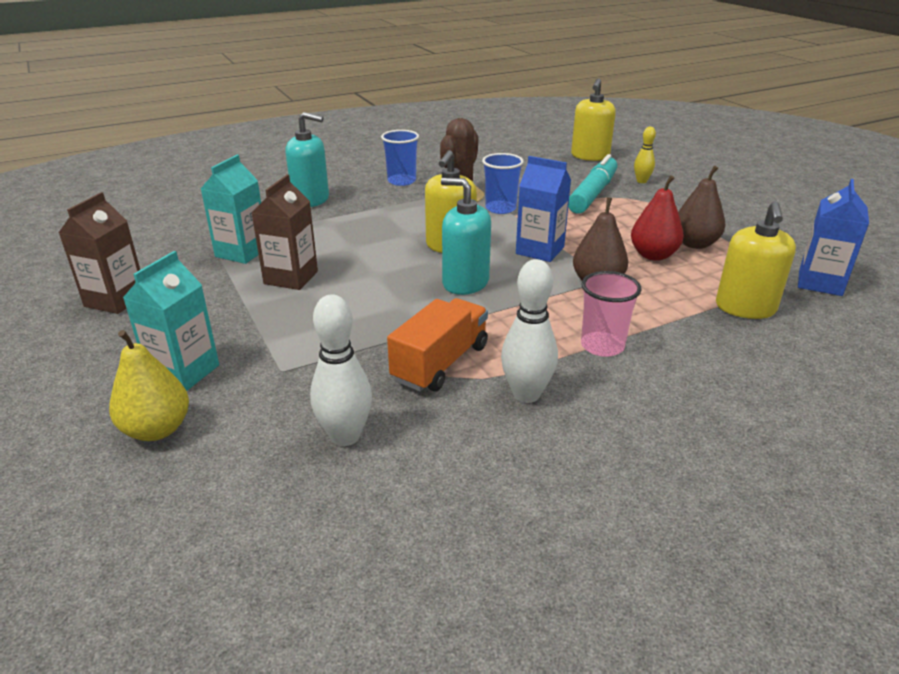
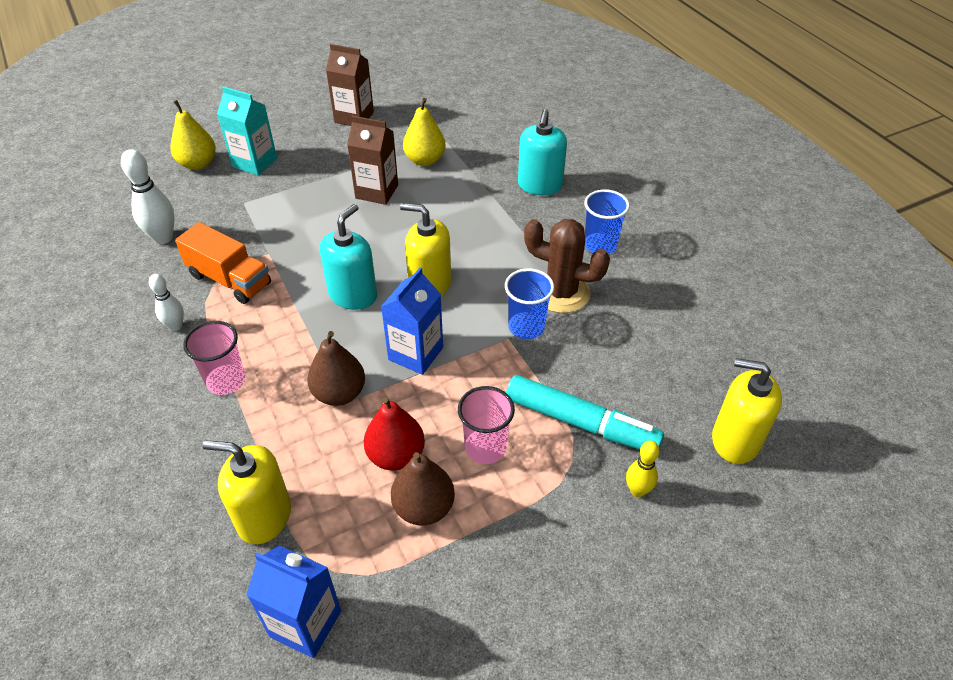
camera: 90 degrees right, 15 degrees up
turquoise carton [201,155,261,264] -> yellow pear [403,98,446,166]
white bowling pin [501,259,558,403] -> white bowling pin [149,274,184,331], size x0.61
none -> pink cup [458,386,515,464]

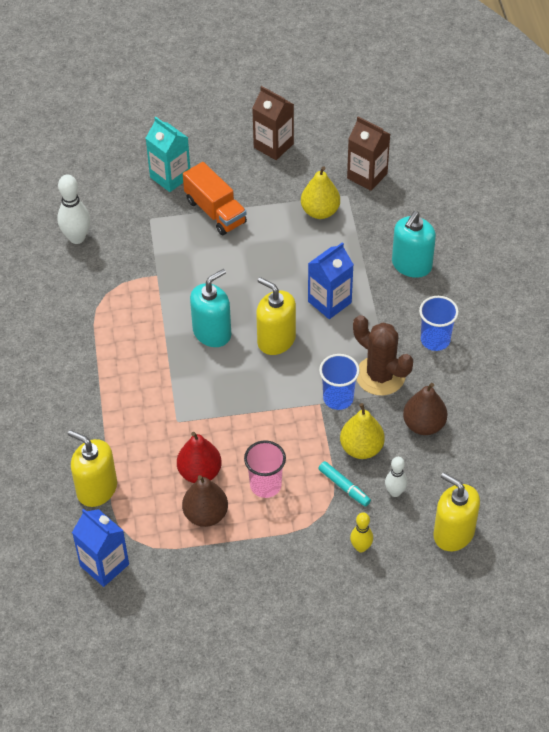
camera: 20 degrees right, 5 degrees up
white bowling pin [149,274,184,331] -> white bowling pin moved to [385,457,407,497]
yellow pear [171,100,216,170] -> yellow pear moved to [340,403,385,459]
orange truck [175,222,271,304] -> orange truck moved to [183,162,247,235]
pink cup [183,321,245,395] -> none
brown pear [307,331,365,406] -> brown pear moved to [403,383,448,435]
brown carton [347,116,398,205] -> brown carton moved to [347,117,390,191]
blue carton [381,267,443,375] -> blue carton moved to [308,242,354,319]
turquoise marker [506,375,664,450] -> turquoise marker [318,461,371,507], size x0.51

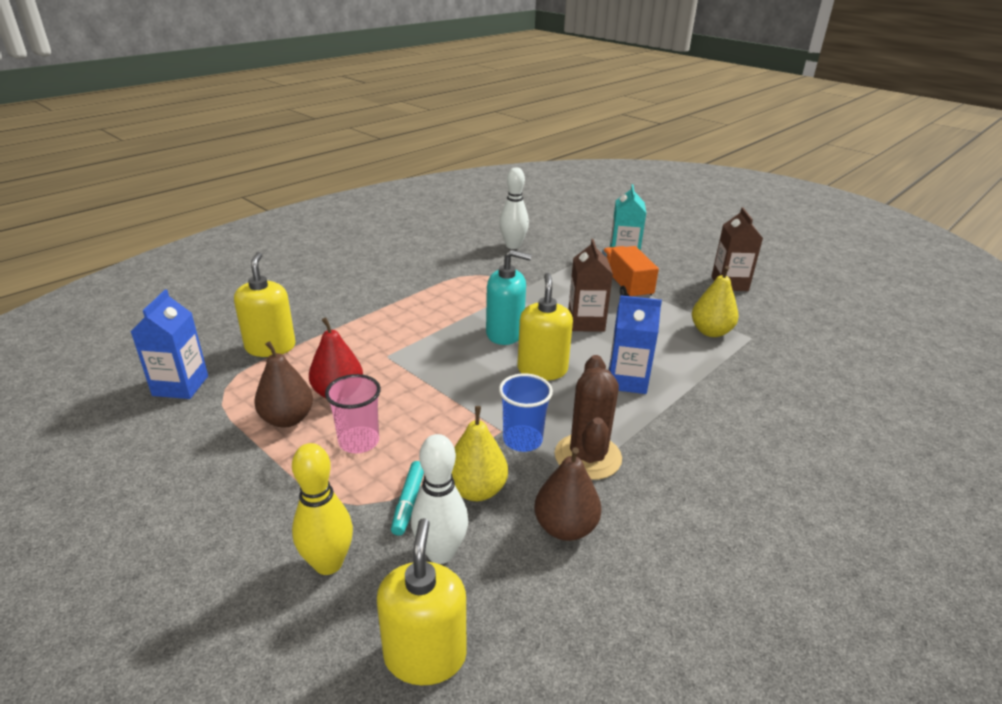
camera: 50 degrees right, 20 degrees down
orange truck [183,162,247,235] -> orange truck turned 150 degrees clockwise [602,246,659,298]
brown carton [347,117,390,191] -> brown carton moved to [568,239,613,332]
yellow bowling pin [350,512,373,552] -> yellow bowling pin [292,443,353,575], size x1.63
white bowling pin [385,457,407,497] -> white bowling pin [411,434,468,564], size x1.63
turquoise soap dispenser [392,211,436,278] -> none
blue cup [419,296,459,351] -> none

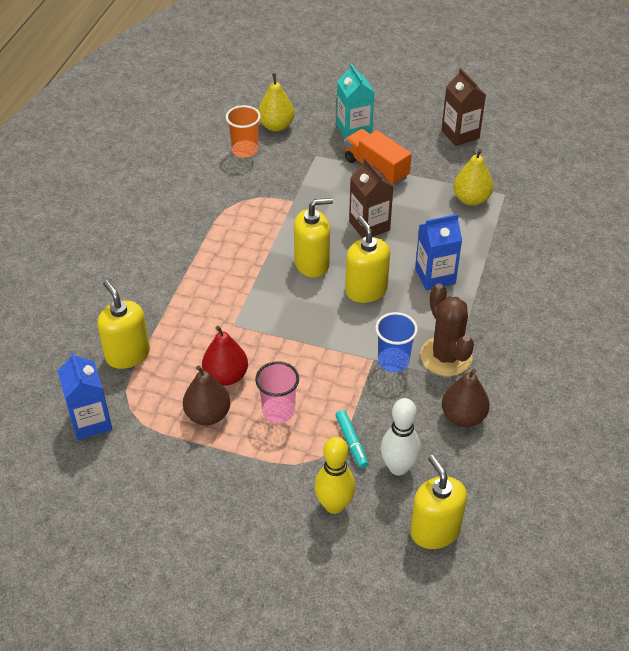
camera: 25 degrees left, 15 degrees up
yellow pear [452,406,508,501] -> yellow pear moved to [258,73,295,131]
turquoise soap dispenser [486,250,532,345] -> yellow soap dispenser [294,198,333,278]
white bowling pin [499,167,529,249] -> orange cup [226,105,261,158]

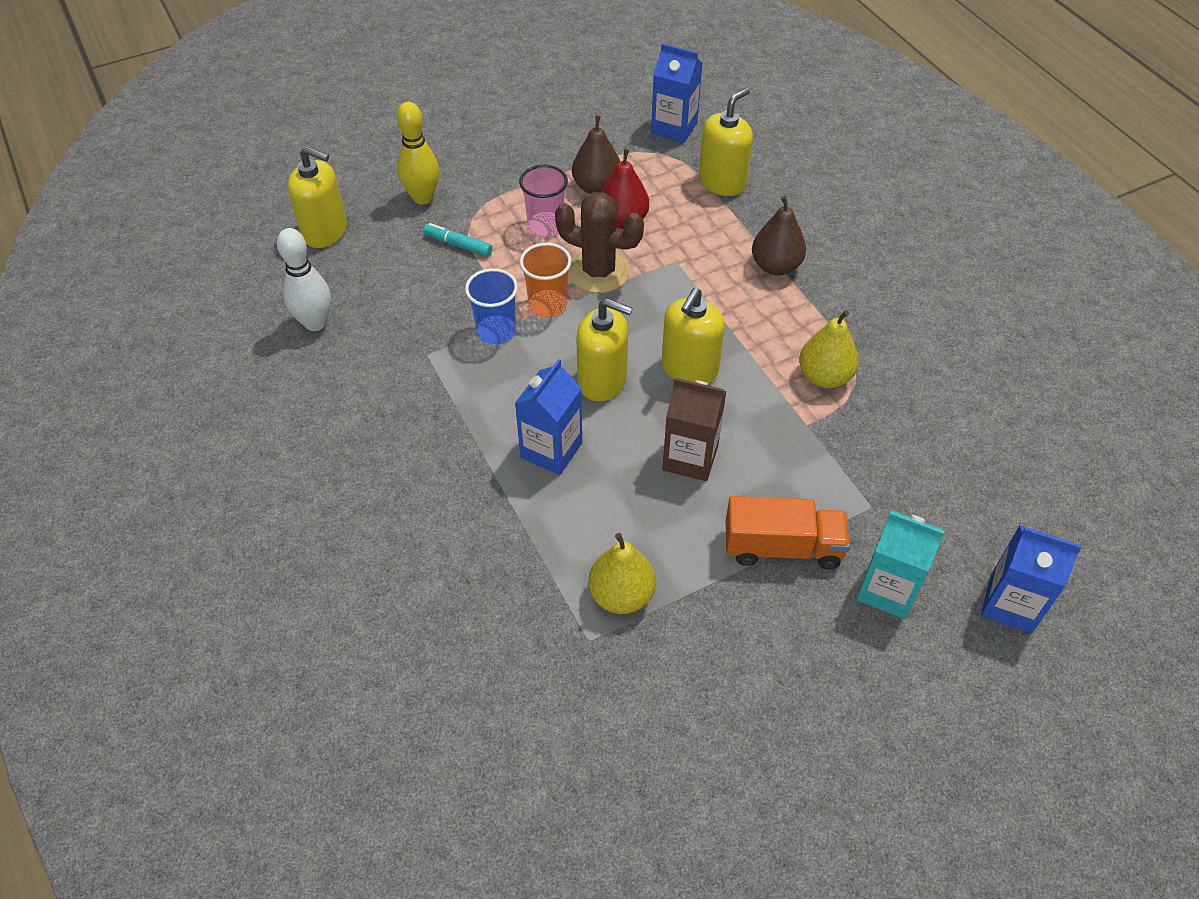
camera: 135 degrees right, 5 degrees up
yellow soap dispenser [97,280,150,369] -> yellow soap dispenser turned 60 degrees counterclockwise [699,87,753,196]
orange cup [226,105,261,158] -> orange cup moved to [520,243,571,318]
yellow pear [258,73,295,131] -> yellow pear moved to [799,310,859,388]
white bowling pin [380,398,421,476] -> white bowling pin moved to [277,228,331,331]
brown cactus [420,284,474,376] -> brown cactus moved to [555,192,644,293]
brown carton [442,68,486,146] -> none
brown pear [442,369,490,427] -> brown pear moved to [752,196,806,276]
none -> blue carton [981,525,1082,633]

